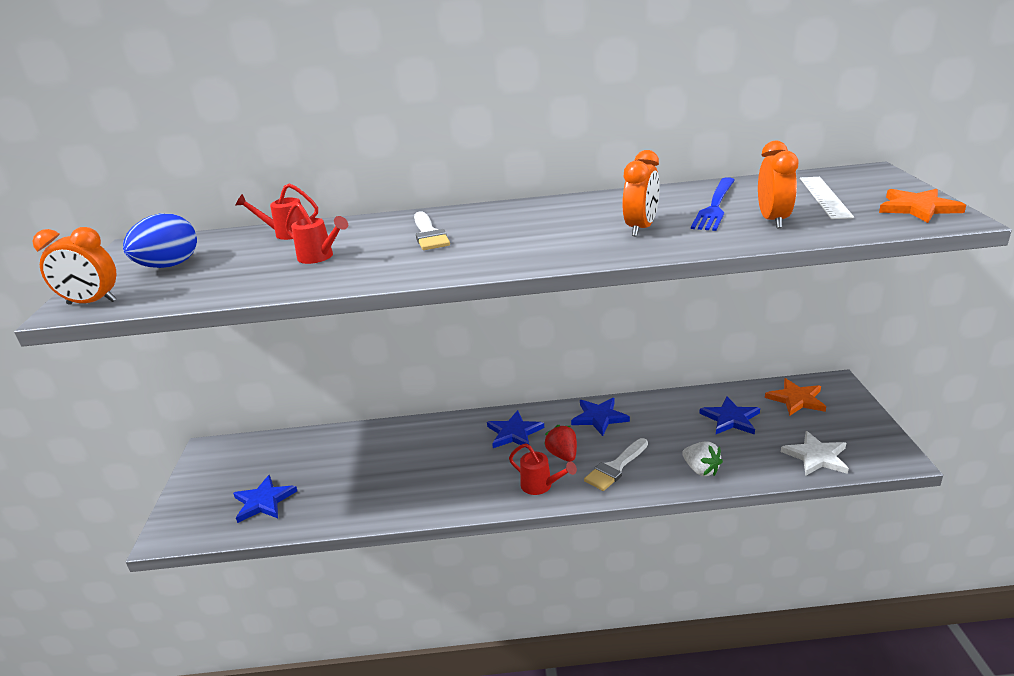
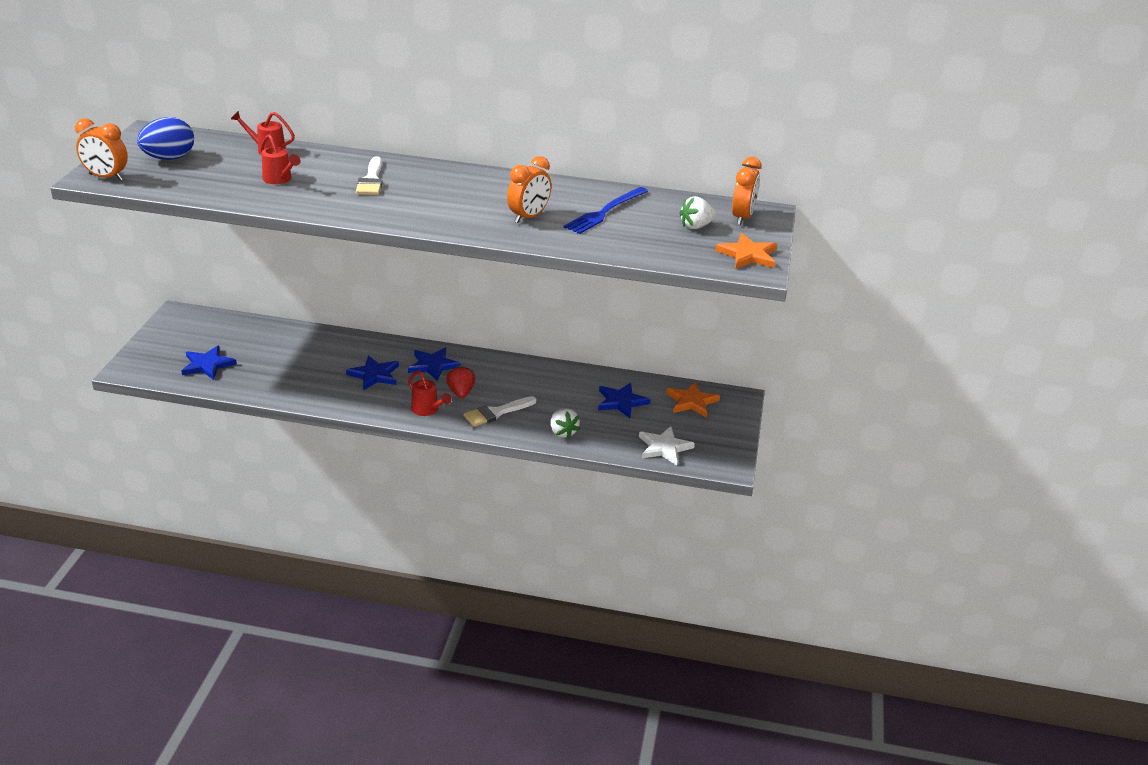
camera: 10 degrees right, 5 degrees up
blue star [571,398,630,436] -> blue star moved to [346,356,399,390]
orange clock [758,141,798,228] -> orange clock moved to [732,157,762,225]
white ruler [800,177,854,219] -> white strawberry [679,196,717,229]

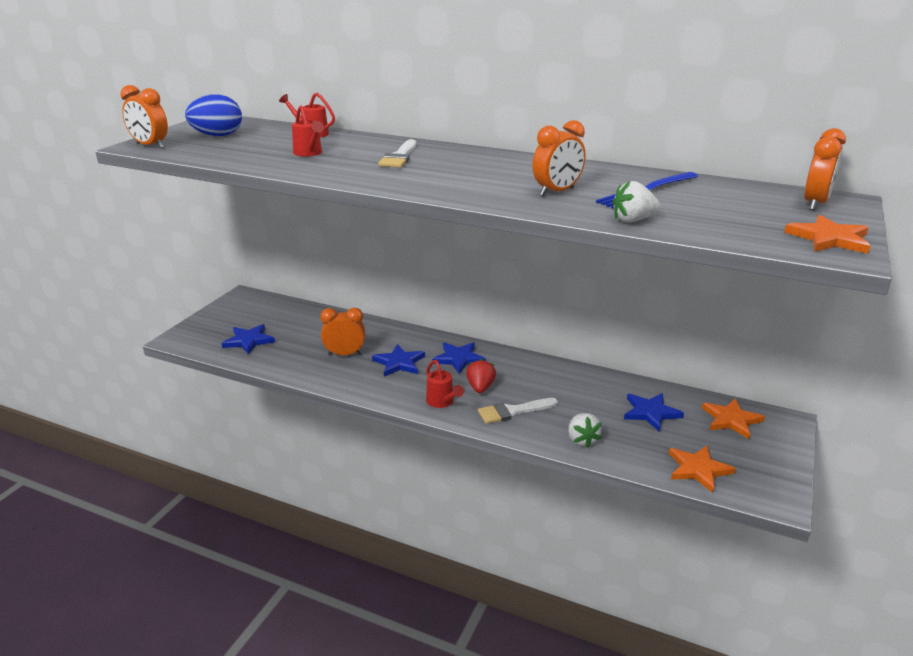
camera: 15 degrees right, 5 degrees down
white star [639,426,695,466] -> orange star [668,445,736,493]
white strawberry [679,196,717,229] -> white strawberry moved to [612,181,660,222]
none -> orange clock [320,308,365,355]

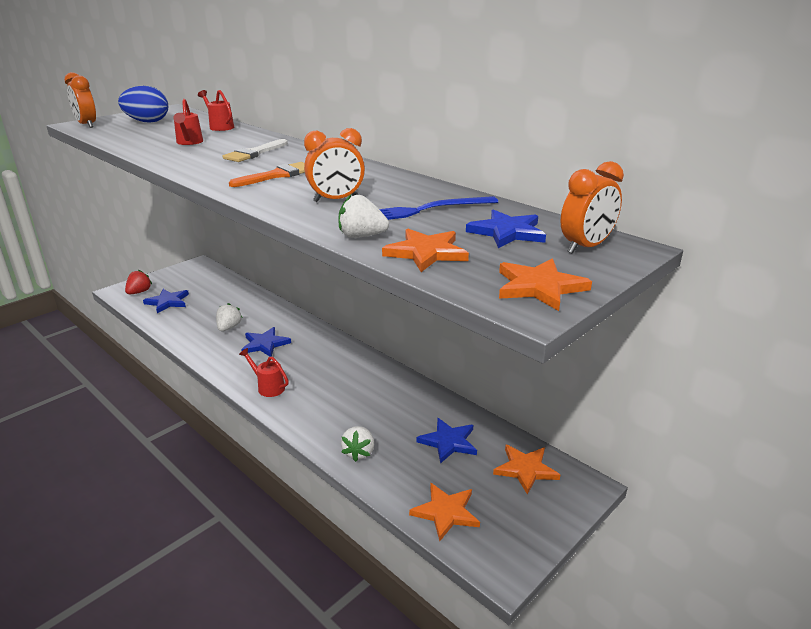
camera: 20 degrees right, 0 degrees up
orange clock [320,308,365,355] -> white strawberry [216,303,243,331]
red watering can [426,360,464,408] -> red watering can turned 135 degrees clockwise [239,348,289,397]
blue star [432,342,486,374] -> blue star moved to [466,209,546,248]
red strawberry [466,358,496,393] -> red strawberry moved to [125,270,152,294]
white brush [478,398,558,424] -> none
none -> orange brush [229,162,305,187]
none -> orange star [382,229,469,272]

